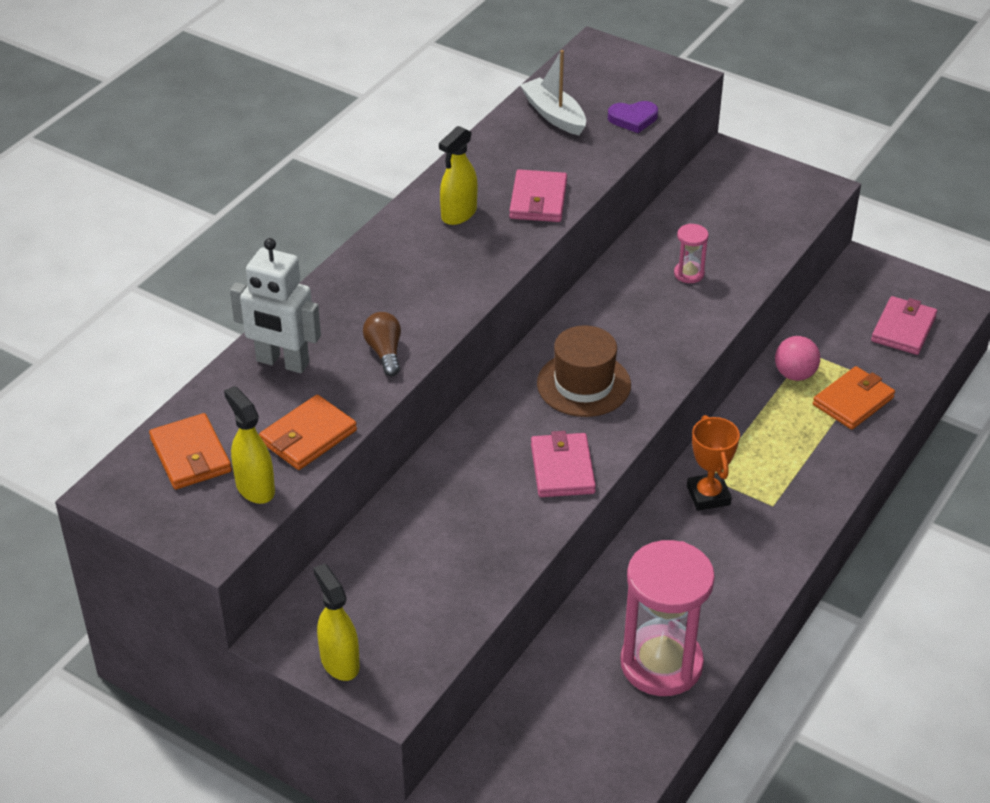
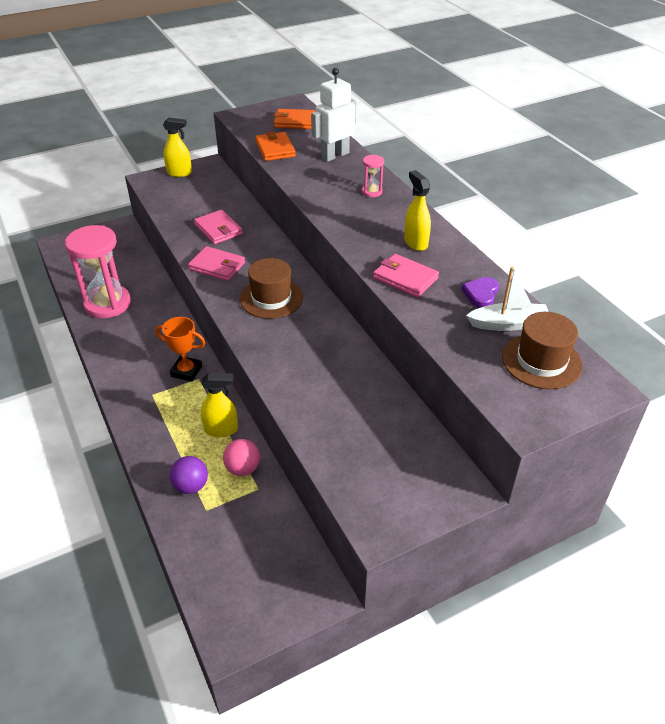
camera: 120 degrees right, 0 degrees up
yellow spray bottle [224,386,275,504] -> yellow spray bottle moved to [201,373,238,437]
brown light bulb [363,312,401,376] -> none
purple heart [608,101,658,133] -> purple heart moved to [462,277,499,308]
pink hourglass [674,224,709,283] -> pink hourglass moved to [362,155,384,197]
orange wallet [813,366,895,430] -> purple ball [169,456,208,494]
pink wallet [871,296,937,355] -> pink wallet moved to [194,210,243,244]
none -> brown hat [502,312,583,389]

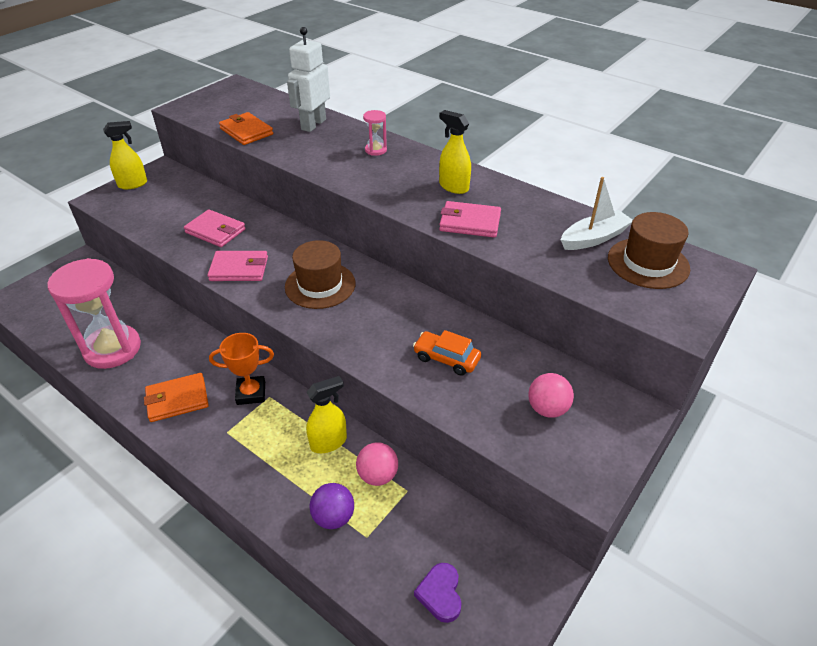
camera: 25 degrees left, 0 degrees up
orange wallet [274,109,316,129] -> orange wallet moved to [144,373,209,422]
purple heart [462,277,499,308] -> purple heart moved to [414,563,462,623]
none -> orange car [413,330,481,376]
none -> pink ball [528,373,574,418]

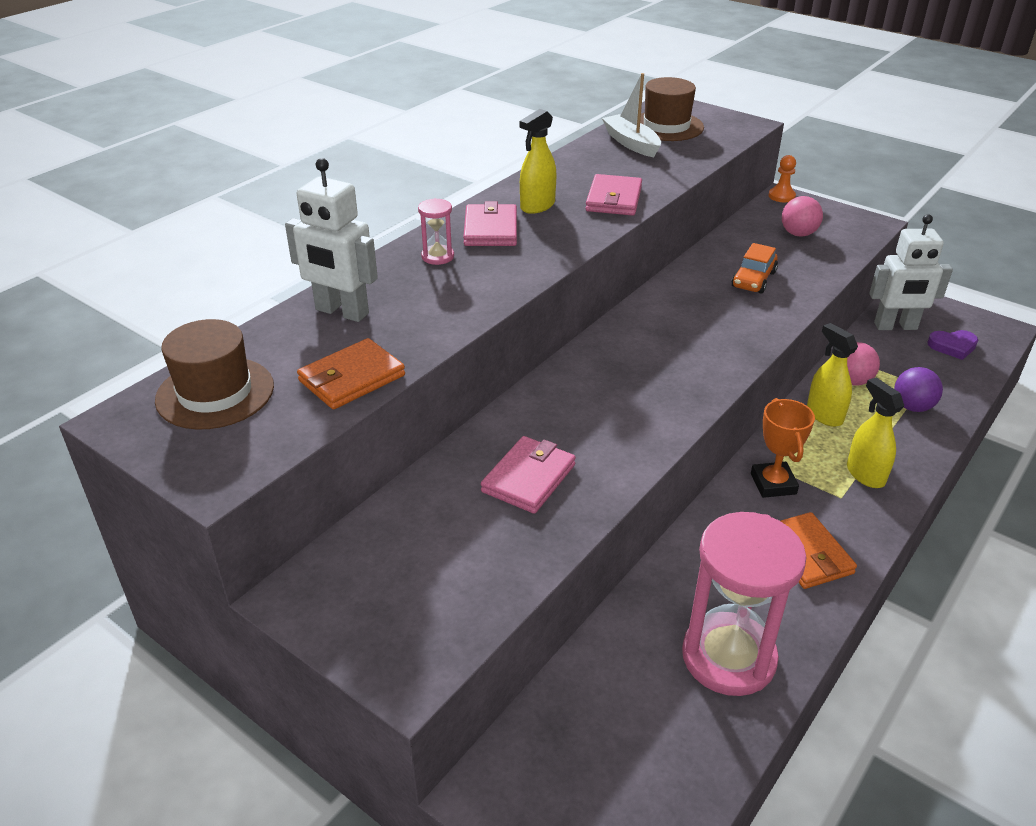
camera: 90 degrees left, 5 degrees down
yellow spray bottle [103,121,147,189] -> yellow spray bottle moved to [847,377,904,488]
pink wallet [208,251,268,281] -> pink wallet moved to [463,201,517,246]
brown hat [285,240,355,309] -> brown hat moved to [155,319,274,430]
none -> orange pawn [769,155,796,202]
none -> white robot [869,214,953,330]

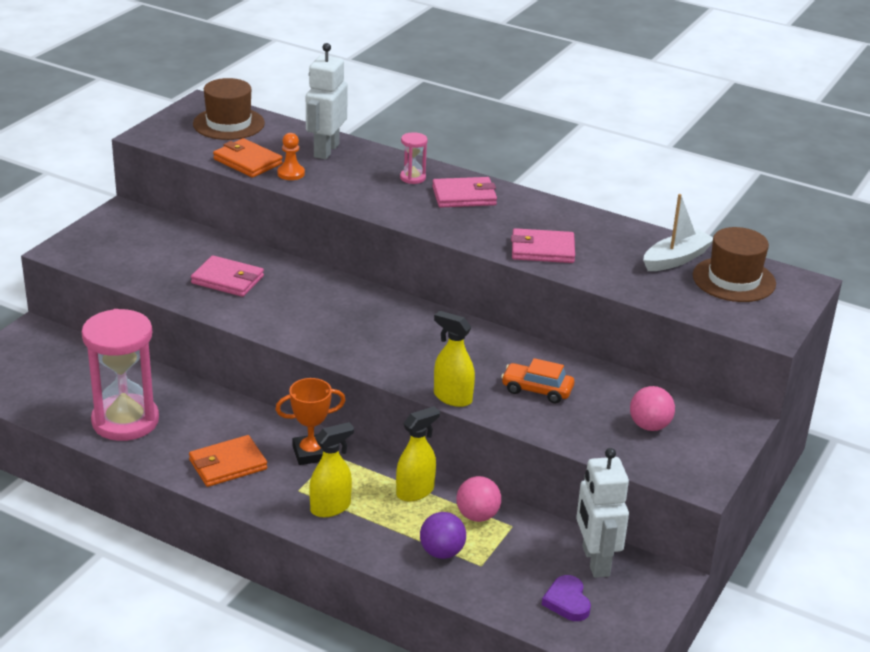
camera: 80 degrees right, 5 degrees down
yellow spray bottle [519,109,556,214] -> yellow spray bottle moved to [434,311,475,407]
orange pawn [769,155,796,202] -> orange pawn moved to [277,133,305,180]

